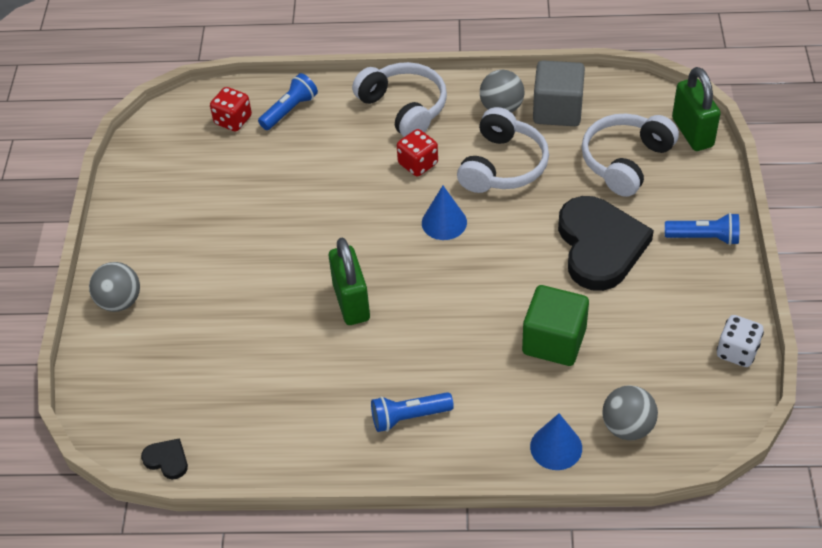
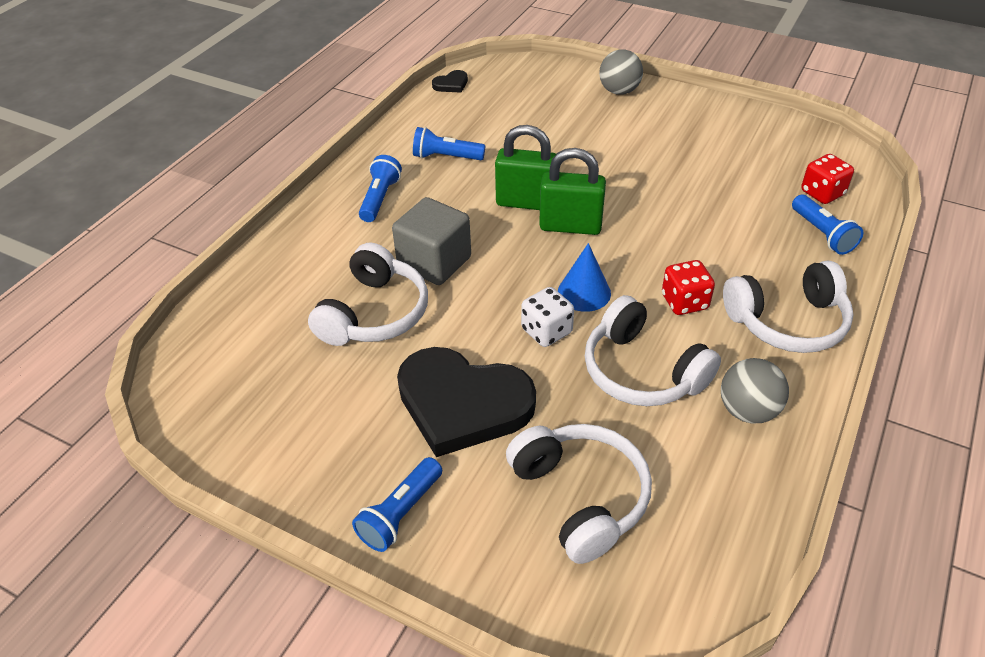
camera: 115 degrees right, 5 degrees down
green cube [522,285,589,366] -> white headphones [308,243,428,346]
blue cone [530,413,582,470] -> none
grey cube [533,60,585,126] -> grey cube moved to [392,197,471,285]
grey ball [602,385,658,440] -> none
green padlock [672,67,721,151] -> green padlock moved to [539,148,606,235]
white dice [717,315,764,367] -> white dice moved to [521,287,574,347]
none -> blue flashlight [413,127,485,160]

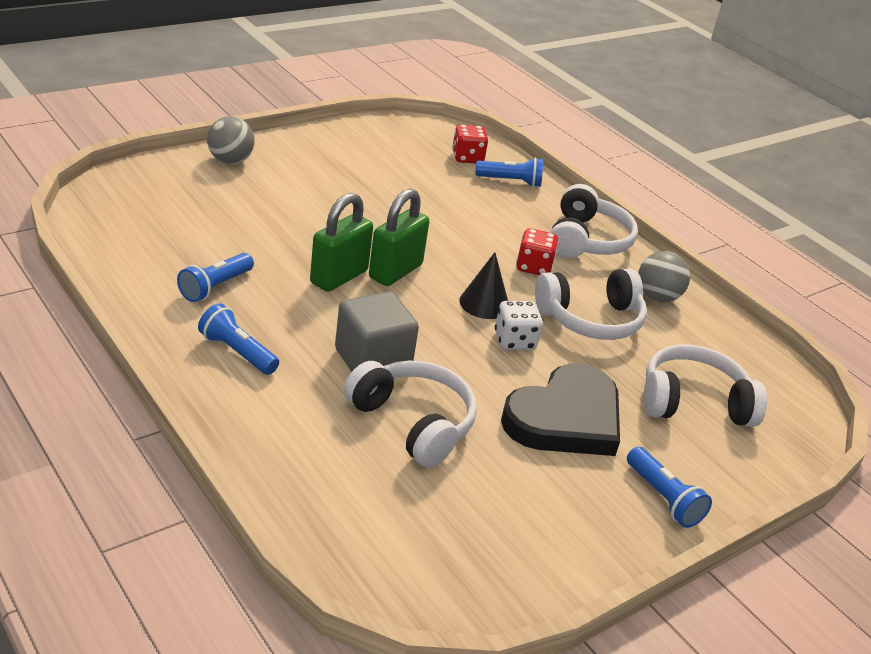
camera: 70 degrees left, 10 degrees down
black heart [432,70,468,93] -> none
blue cone [558,243,611,312] -> black cone [459,252,508,319]

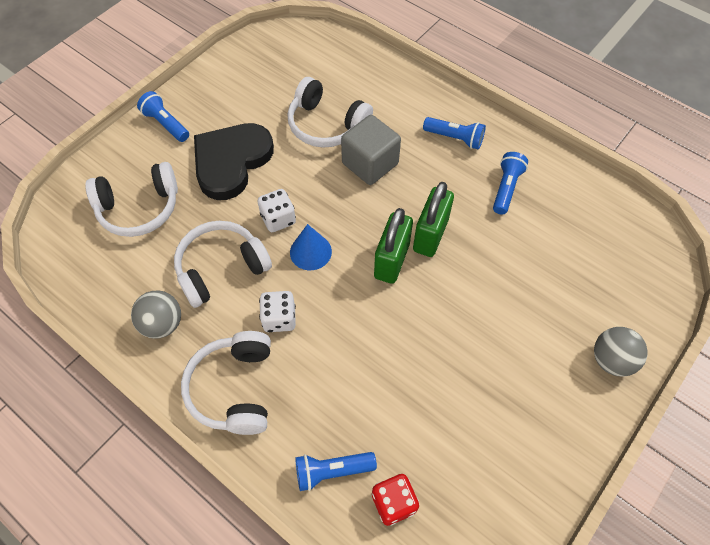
camera: 170 degrees right, 25 degrees up
black cone [459,252,508,319] -> blue cone [290,224,332,270]
red dice [516,228,558,275] -> white dice [259,291,296,332]

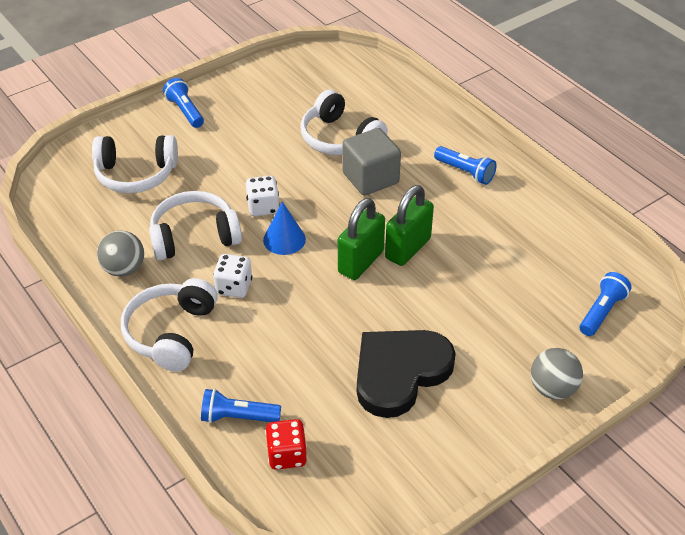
camera: 15 degrees right, 15 degrees down
black heart [194,123,274,200] -> black heart moved to [357,330,456,418]
blue flashlight [493,152,528,215] -> blue flashlight moved to [580,272,632,336]

